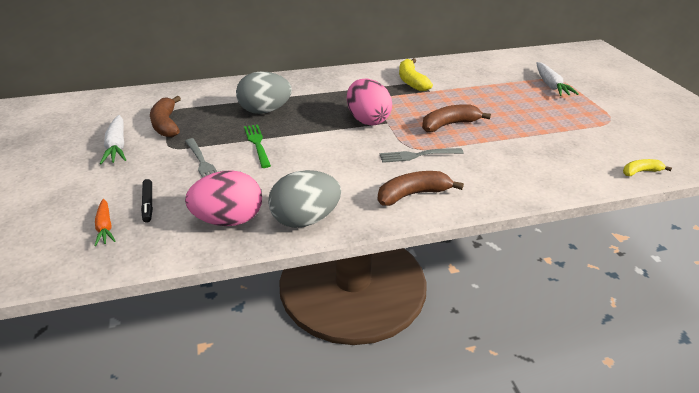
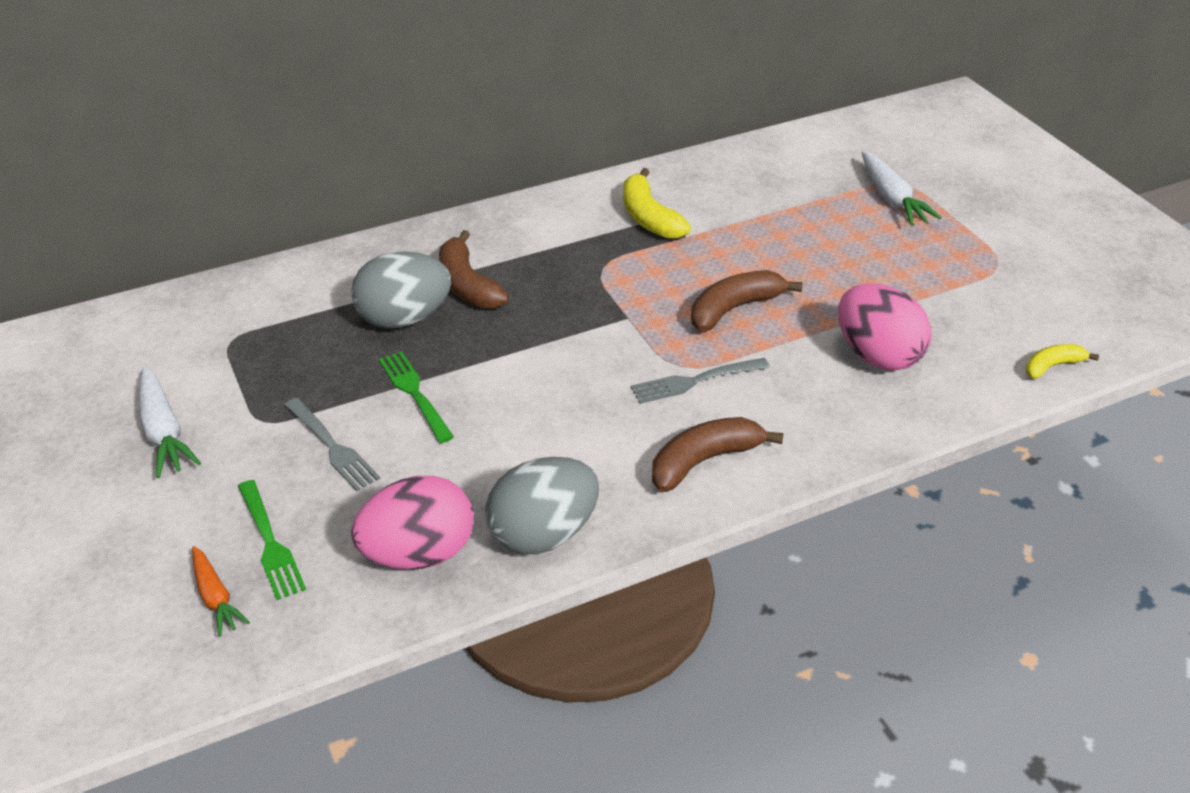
camera: 10 degrees left, 5 degrees up
black marker [141,179,153,223] -> green fork [238,480,306,600]
brown banana [150,96,181,137] -> brown banana moved to [439,230,509,309]
pink egg [347,79,392,125] -> pink egg moved to [838,283,931,371]

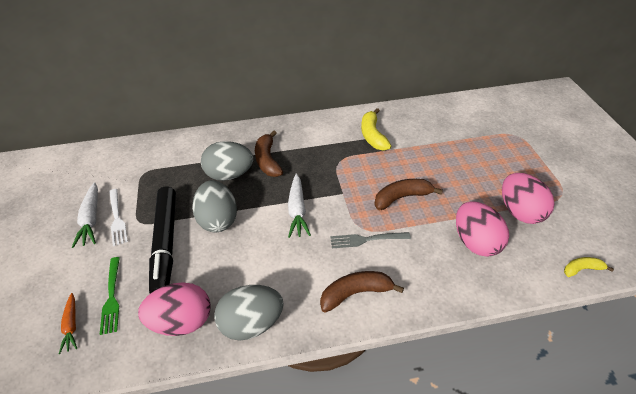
camera: 15 degrees right, 5 degrees up
grey fork [284,398,380,491] -> black marker [149,187,176,294]
green fork [379,351,454,443] -> grey egg [192,180,237,232]
white carrot [861,151,941,225] -> white carrot moved to [288,174,311,238]
none -> white fork [109,189,128,246]
none -> pink egg [502,173,555,224]

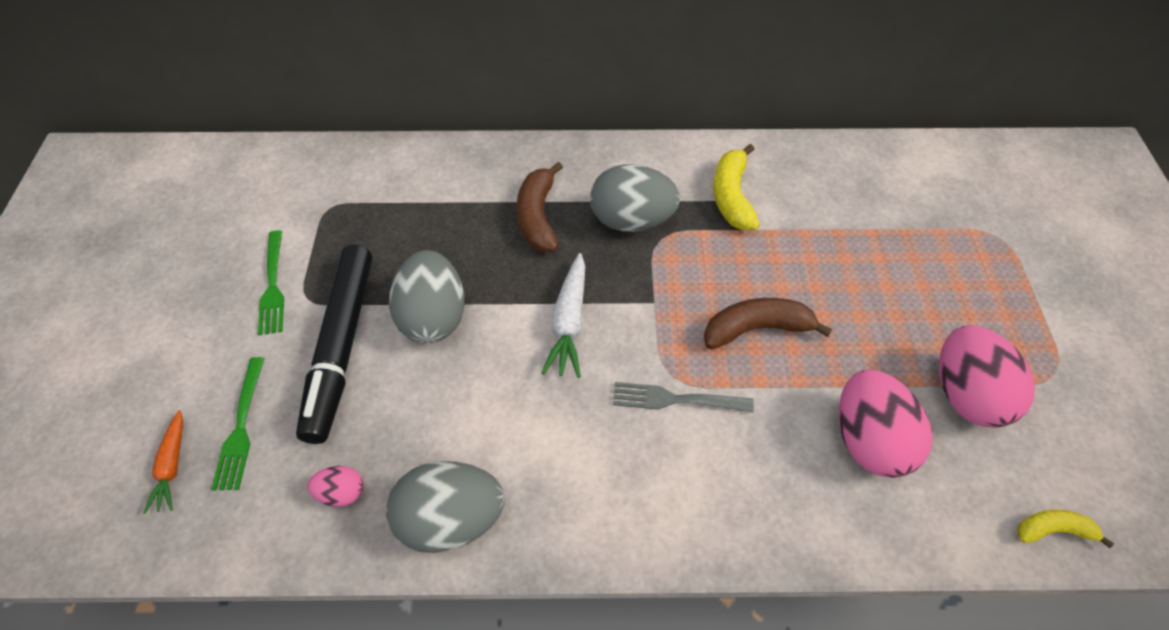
camera: 10 degrees right, 10 degrees up
white carrot [72,182,98,248] -> none
white fork [109,189,128,246] -> green fork [258,231,284,335]
pink egg [138,282,211,336] -> pink egg [307,466,363,507], size x0.48
grey egg [201,141,253,181] -> grey egg moved to [590,164,680,232]
brown banana [320,271,404,313] -> none

